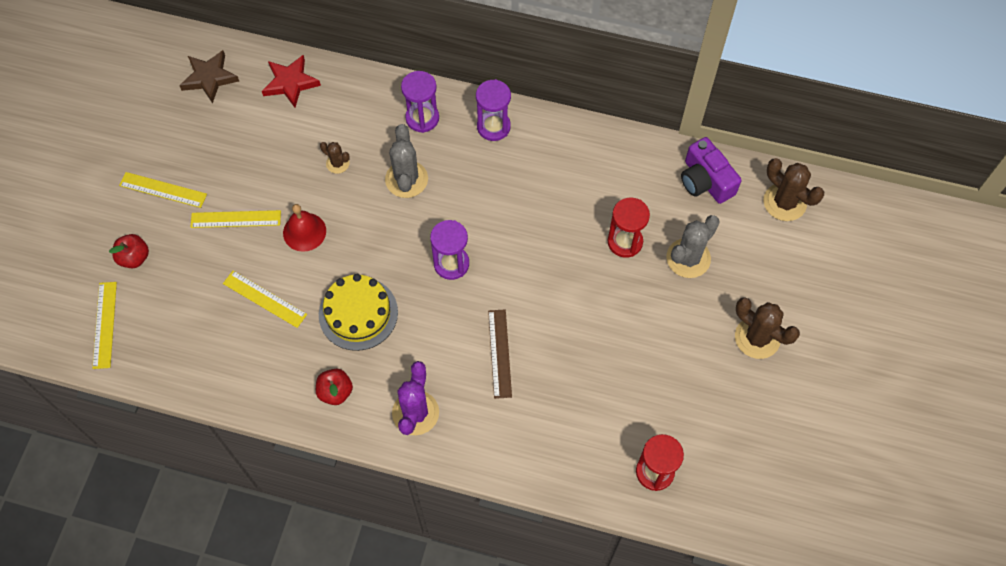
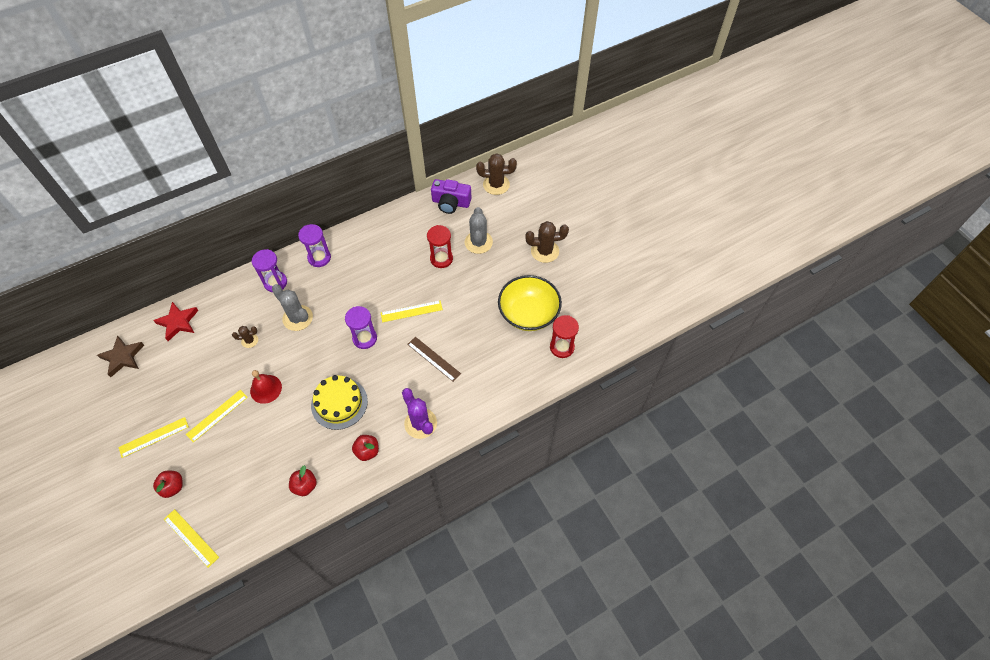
camera: 45 degrees left, 5 degrees down
yellow ruler [223,271,307,328] -> yellow ruler moved to [381,300,443,322]
none -> red apple [289,465,317,496]
none -> yellow bowl [498,275,562,331]

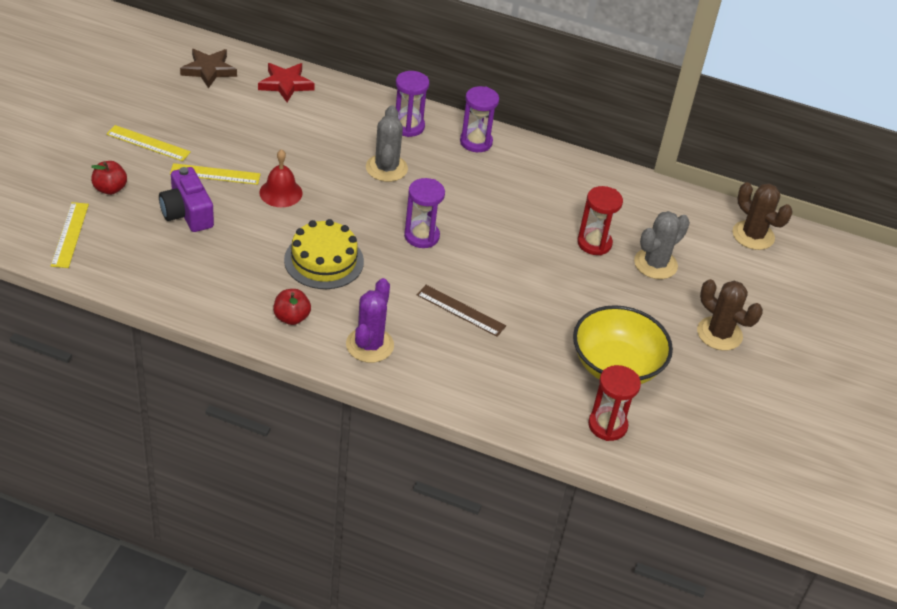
camera: 45 degrees right, 15 degrees down
brown cactus [232,326,258,348] -> none
red apple [289,465,317,496] -> none
yellow ruler [381,300,443,322] -> none
brown ruler [407,337,461,382] -> brown ruler turned 60 degrees counterclockwise [417,285,506,337]
purple camera [431,179,472,214] -> purple camera moved to [159,167,214,232]

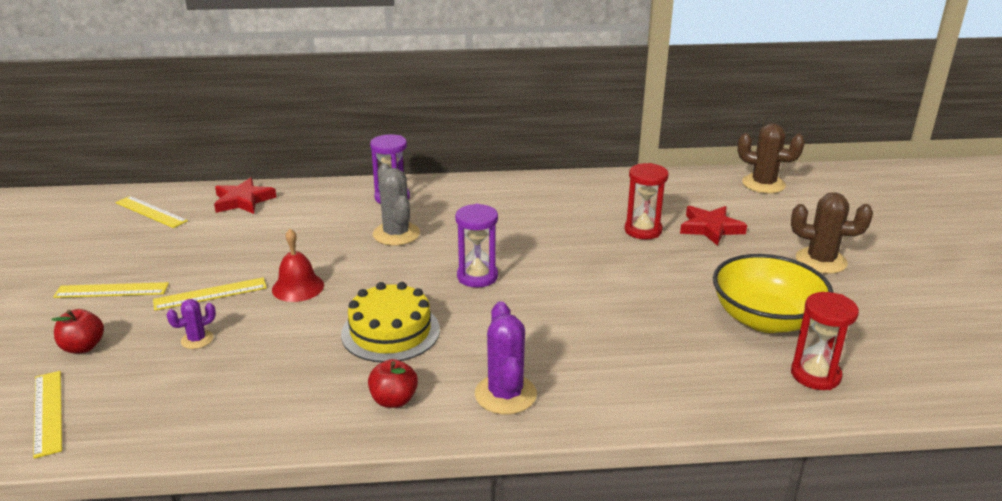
camera: 20 degrees left, 15 degrees down
purple camera [159,167,214,232] -> purple cactus [167,299,216,349]
brown star [180,49,237,88] -> yellow ruler [115,196,188,228]
brown ruler [417,285,506,337] -> none
purple hourglass [460,86,499,152] -> none
grey cactus [634,211,690,279] -> red star [680,206,747,246]

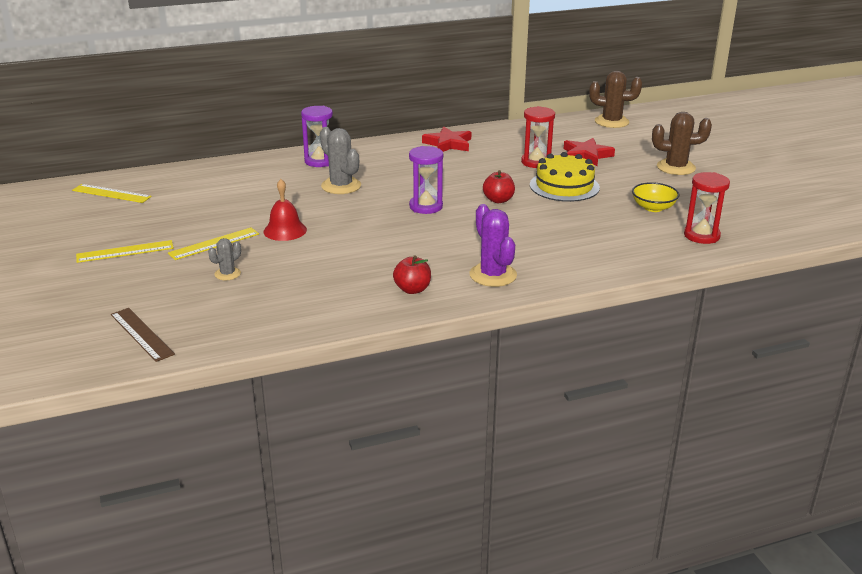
camera: 15 degrees left, 0 degrees up
yellow ruler [33,371,62,459] -> brown ruler [111,308,175,362]
red apple [52,309,104,354] -> red apple moved to [483,170,515,203]
purple cactus [167,299,216,349] -> grey cactus [208,238,241,280]
red star [214,178,276,214] -> red star moved to [422,126,471,152]
yellow cake [341,282,440,362] -> yellow cake moved to [530,152,600,202]
yellow bowl [713,254,834,333] -> yellow bowl [632,182,680,212], size x0.54

